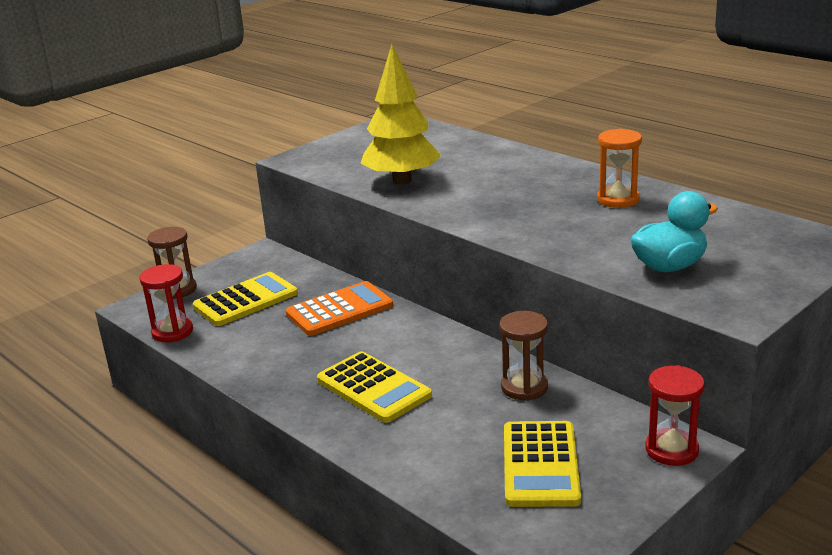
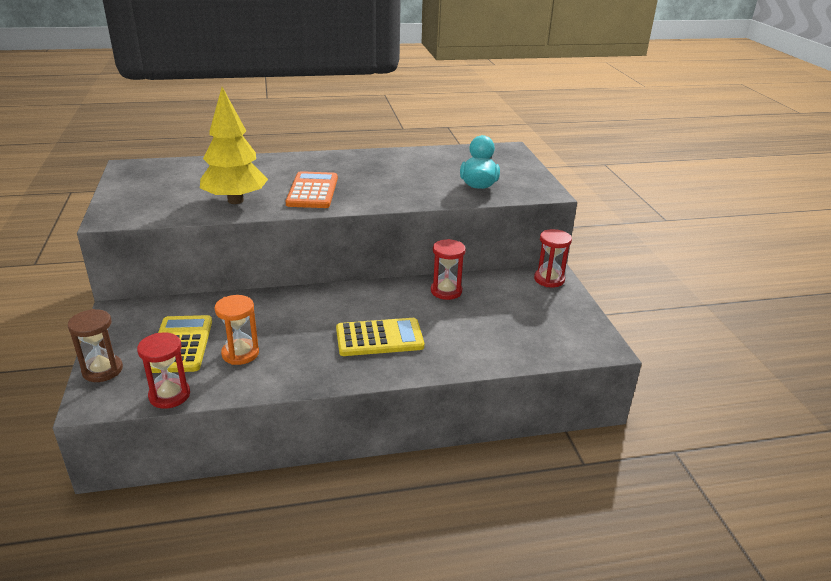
camera: 60 degrees left, 5 degrees up
orange calculator [286,281,393,336] -> orange calculator moved to [286,171,338,208]
brown hourglass [499,311,548,401] -> red hourglass [431,239,466,300]
yellow calculator [504,421,581,507] -> none
orange hourglass [597,129,642,208] -> orange hourglass moved to [214,295,259,365]

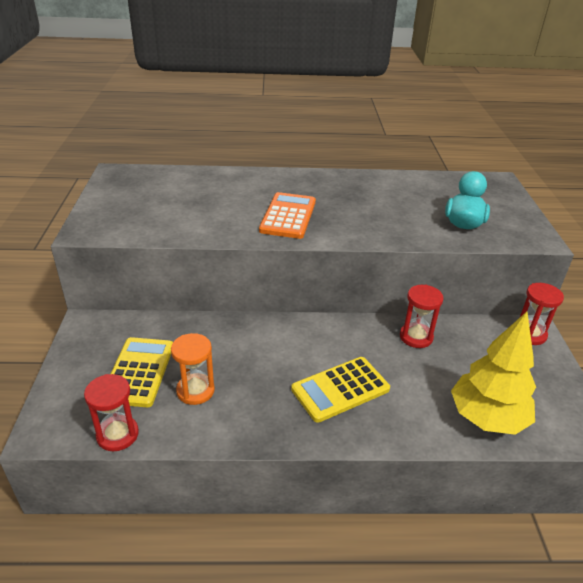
camera: 10 degrees right, 5 degrees up
brown hourglass [68,309,123,382] -> none
yellow tree [200,87,268,204] -> yellow tree moved to [451,312,536,435]
yellow calculator [336,318,424,356] -> yellow calculator turned 150 degrees clockwise [291,357,390,423]

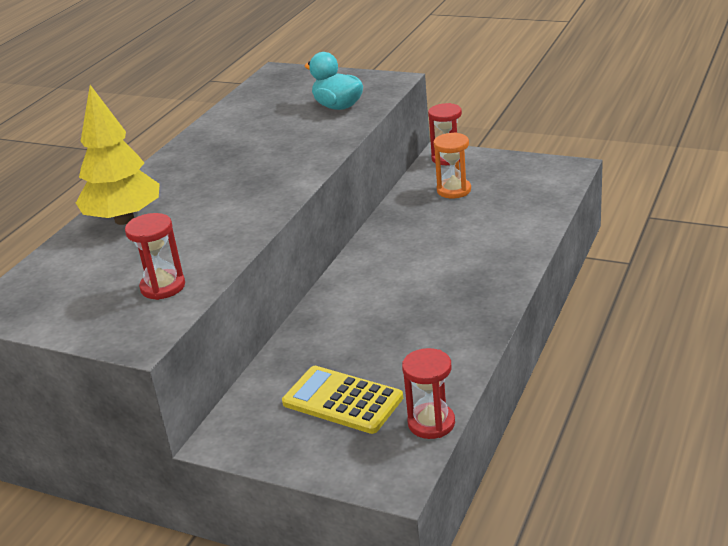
camera: 60 degrees left, 5 degrees down
orange hourglass [171,333,215,405] -> orange hourglass moved to [433,132,471,198]
orange calculator [259,192,316,239] -> none
yellow calculator [291,357,390,423] -> none
red hourglass [400,284,444,348] -> red hourglass moved to [125,213,185,300]
yellow tree [451,312,536,435] -> yellow tree moved to [76,85,160,225]

